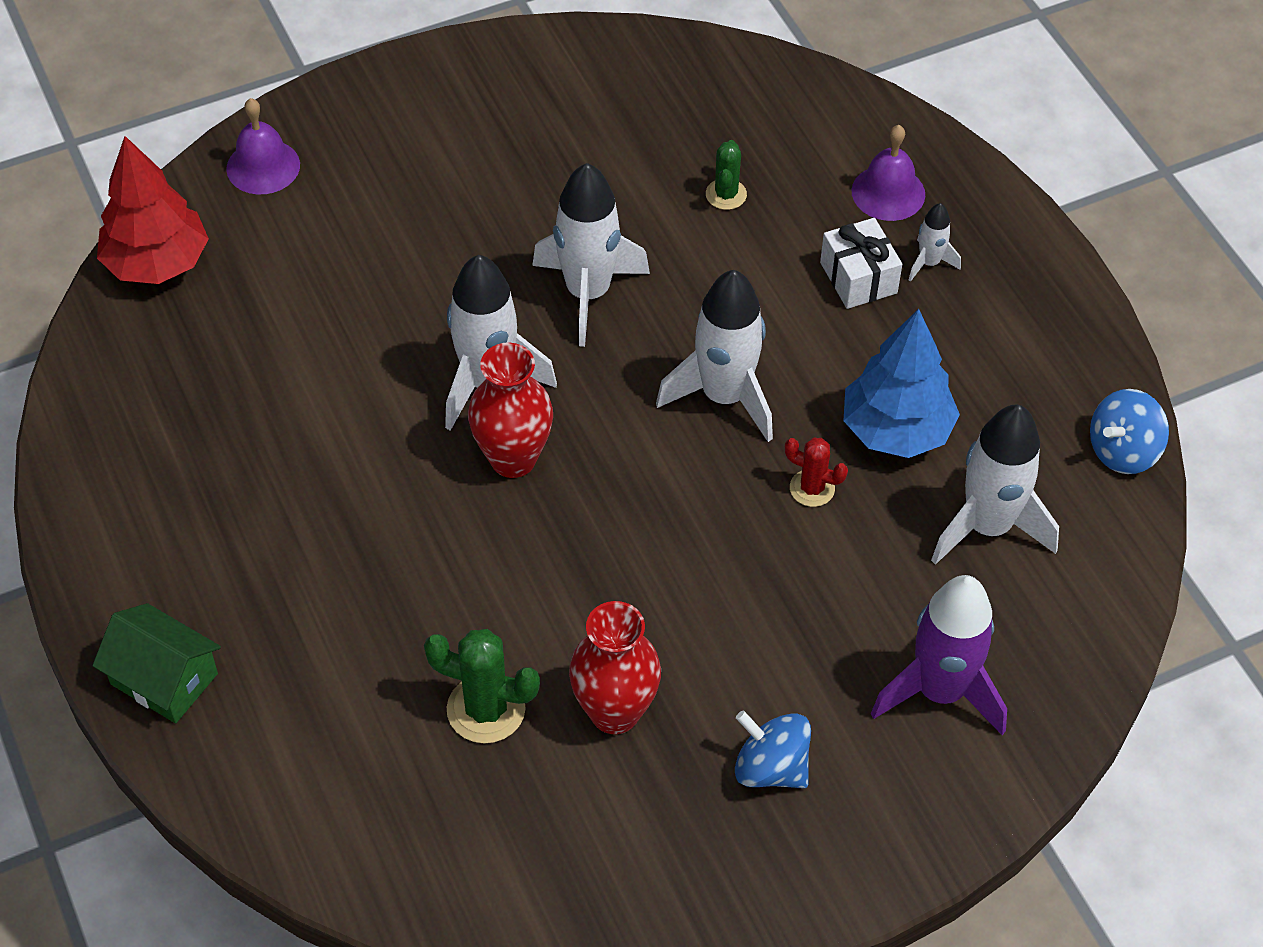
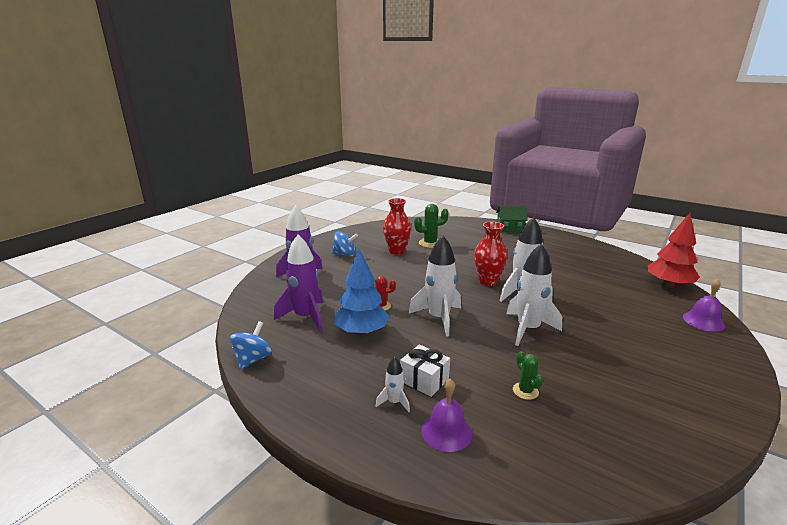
camera: 150 degrees right, 30 degrees down
white rocket [931,405,1059,565] -> purple rocket [274,235,323,332]

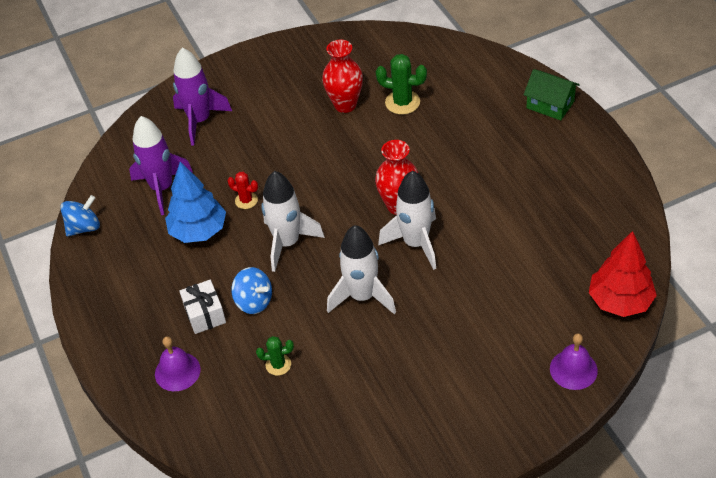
camera: 35 degrees right, 25 degrees up
blue spinning top [332,232,358,256] -> blue spinning top moved to [231,267,272,314]
white rocket [376,357,410,412] -> none
green cactus [513,351,543,400] -> green cactus turned 75 degrees clockwise [256,336,294,376]

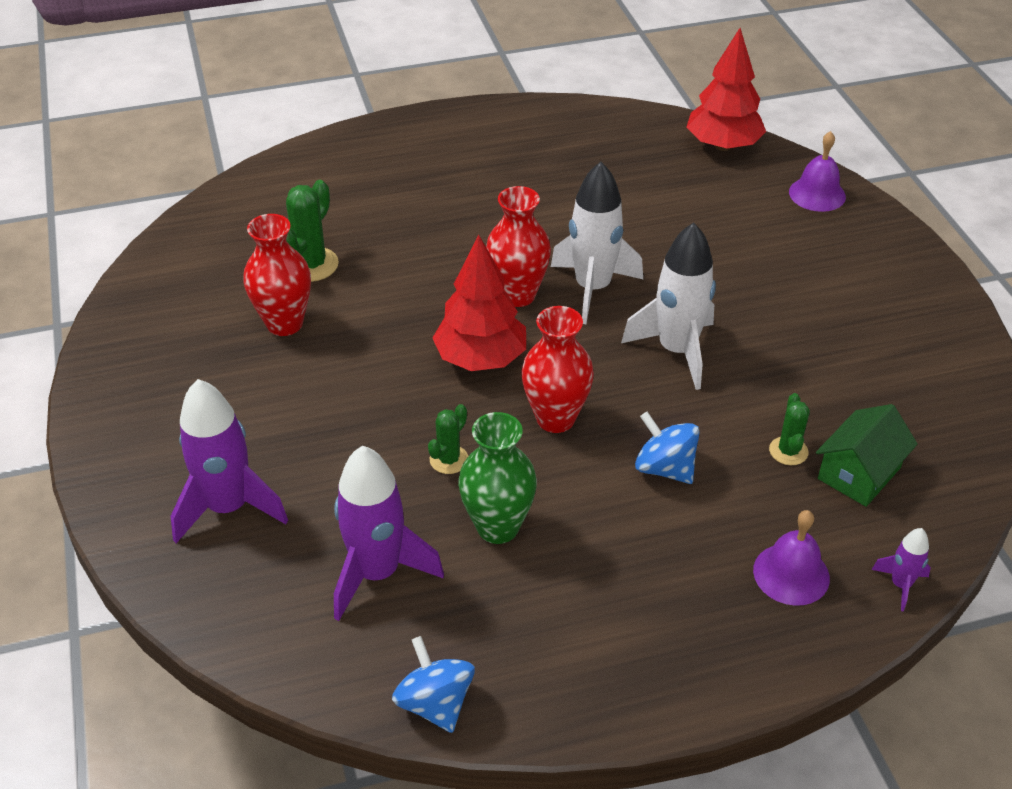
camera: 85 degrees left, 5 degrees down
blue tree [165,162,226,243] -> green vase [458,412,537,544]
white gift [179,280,226,334] -> none
red cactus [228,172,258,209] -> green cactus [428,404,468,474]
blue spinning top [231,267,272,314] -> blue spinning top turned 90 degrees counterclockwise [635,412,700,484]
white rocket [261,171,325,272] -> red vase [521,306,594,433]
green house [524,69,580,120] -> green house moved to [816,404,918,507]
none -> red tree [432,235,526,371]
none -> purple rocket [872,528,931,612]

